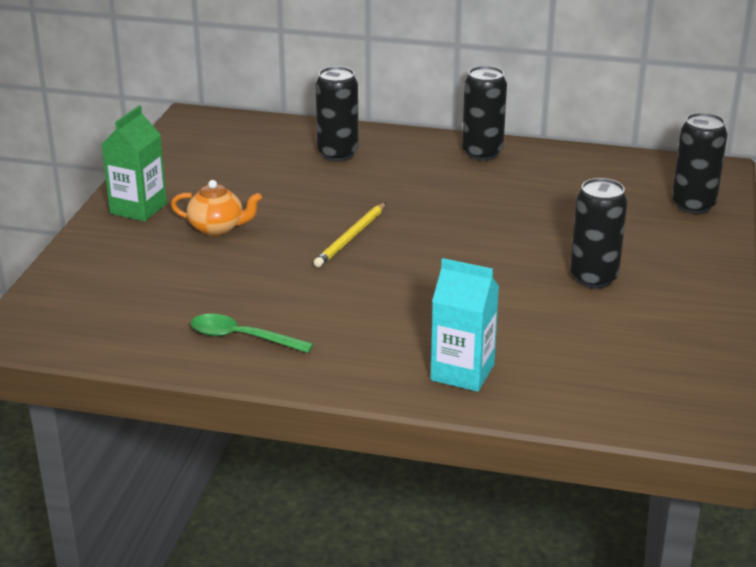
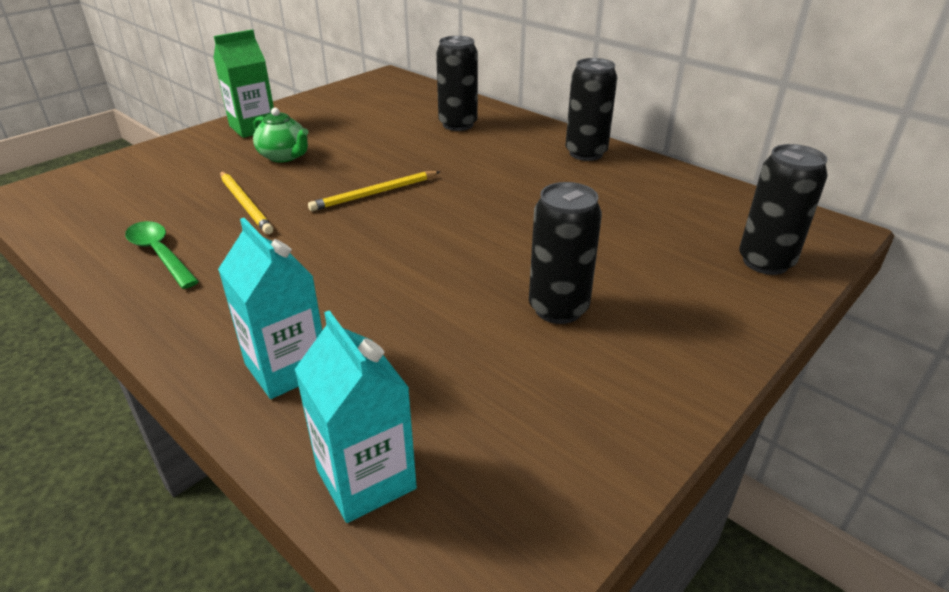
camera: 30 degrees right, 5 degrees up
orange teapot [171,180,262,236] -> green teapot [253,108,309,162]
none -> yellow pencil [220,171,273,234]
none -> turquoise carton [294,310,417,523]

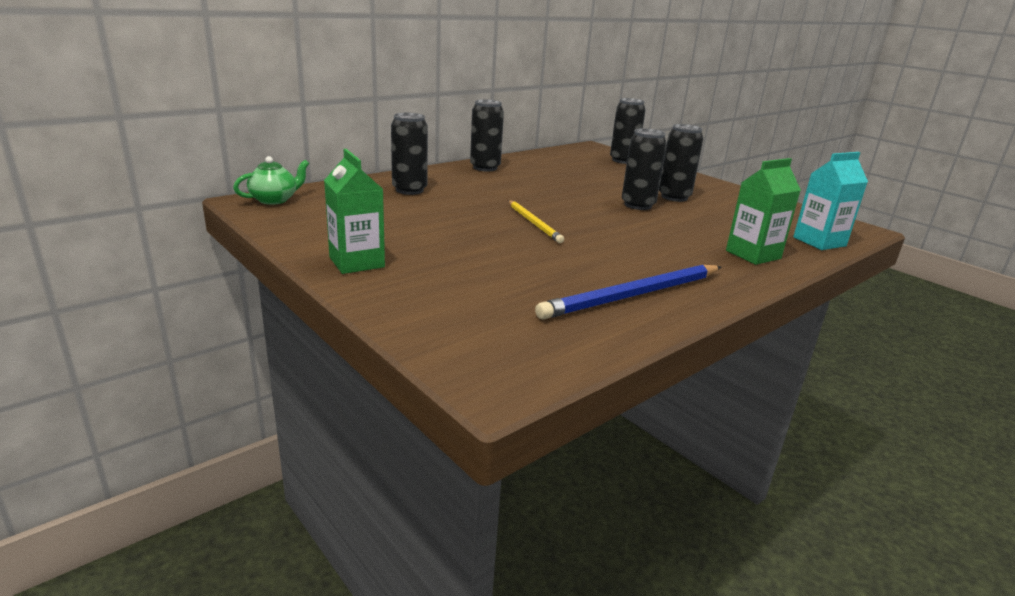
camera: 85 degrees left, 10 degrees down
green spoon [125,221,199,289] -> blue pencil [535,265,721,320]
turquoise carton [218,218,322,399] -> green carton [726,158,801,265]
yellow pencil [220,171,273,234] -> none
green teapot [253,108,309,162] -> green teapot moved to [233,156,309,205]
none -> black can [622,128,667,210]

